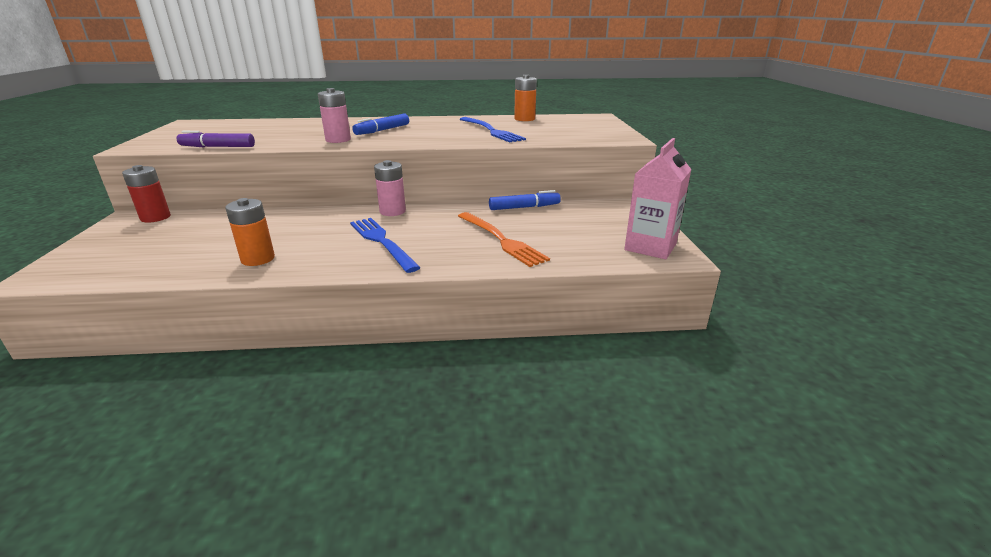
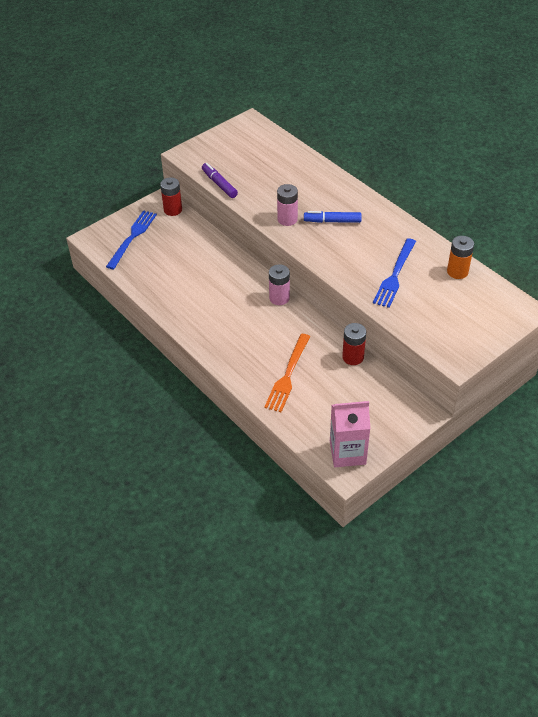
camera: 55 degrees right, 20 degrees up
orange battery [225,198,275,266] -> none
blue fork [350,218,421,273] -> blue fork moved to [106,210,157,269]
blue marker [489,190,561,210] -> red battery [342,323,366,365]

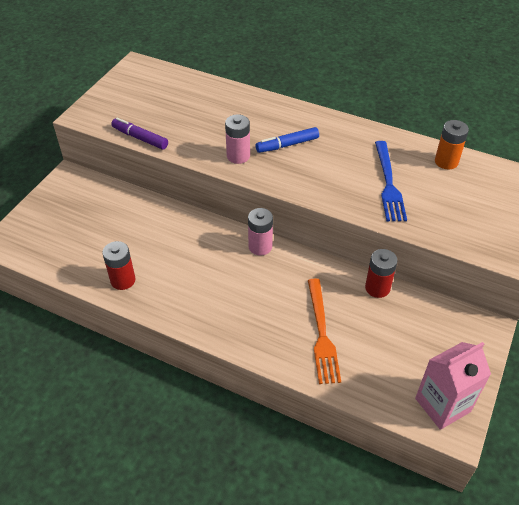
camera: 25 degrees left, 0 degrees up
blue fork [106,210,157,269] -> none
red battery [160,177,182,216] -> red battery moved to [102,241,135,290]

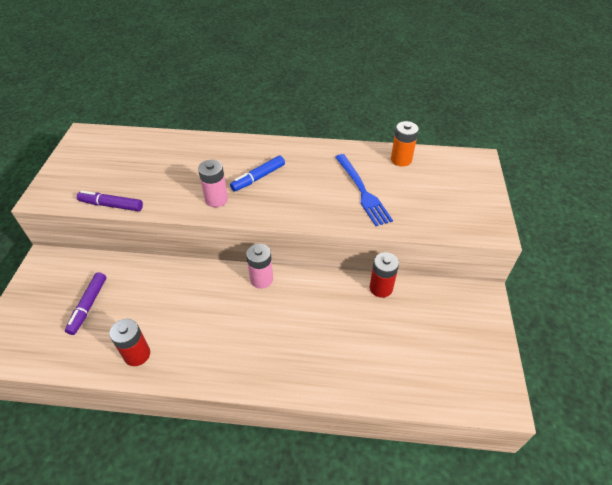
camera: 20 degrees left, 0 degrees up
orange fork [308,279,341,384] -> none
pink carton [415,342,491,430] -> none
none -> purple marker [65,272,106,335]

